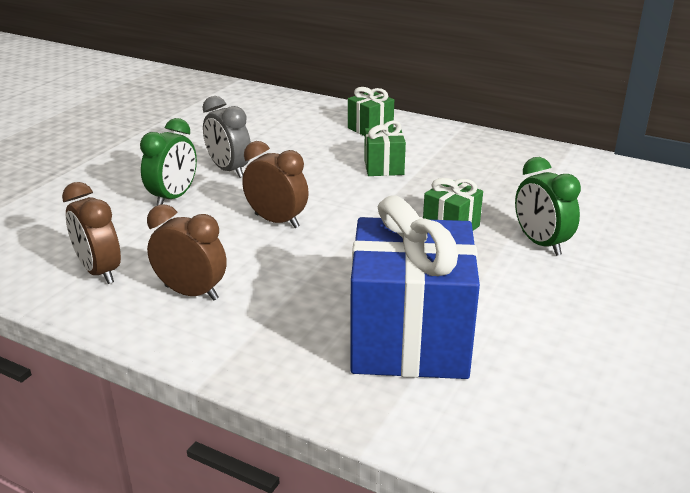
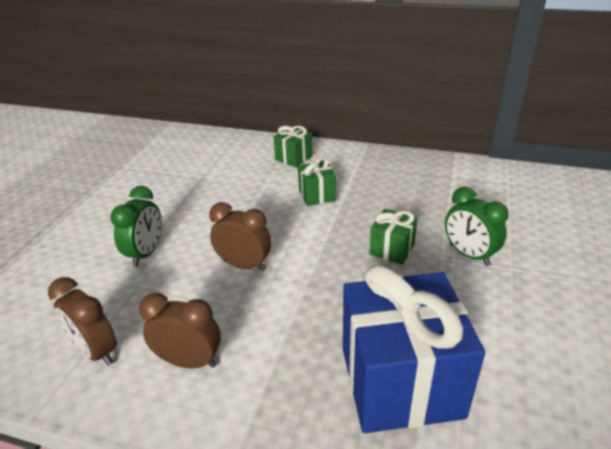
camera: 10 degrees left, 5 degrees up
grey clock [202,96,251,178] -> none

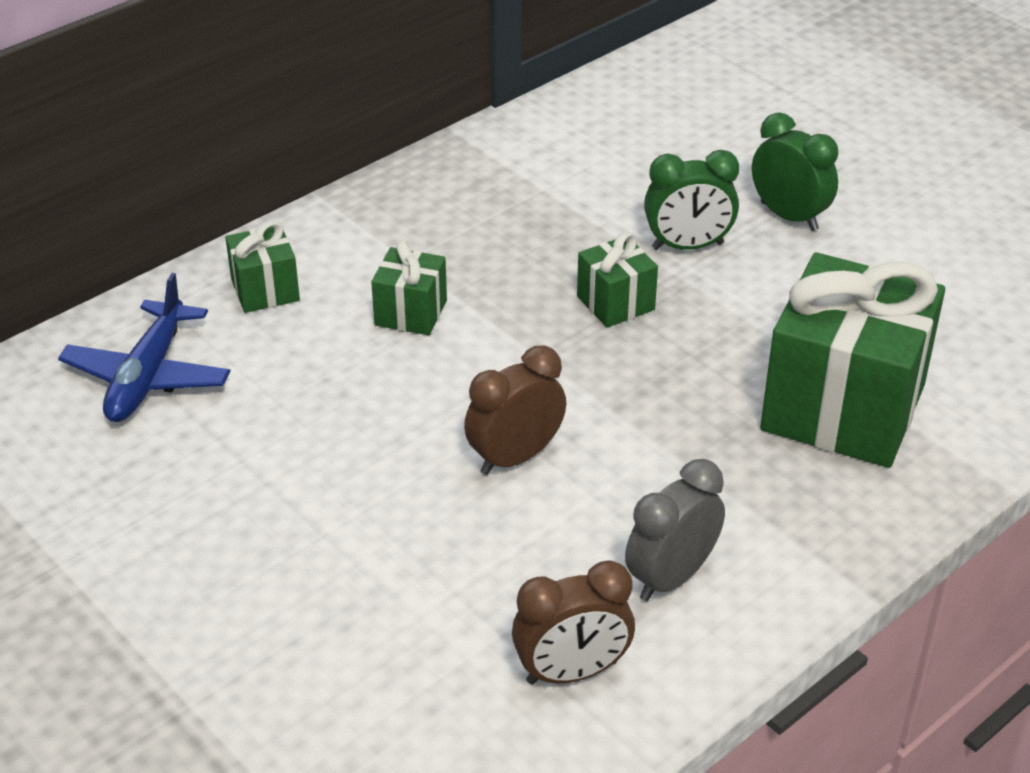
camera: 60 degrees left, 5 degrees up
green clock [110,186,162,267] -> green clock moved to [752,112,838,231]
brown clock [139,293,221,369] -> grey clock [625,459,725,601]
blue gift [343,265,485,433] -> green gift [760,252,945,468]
none -> blue plane [58,273,231,422]

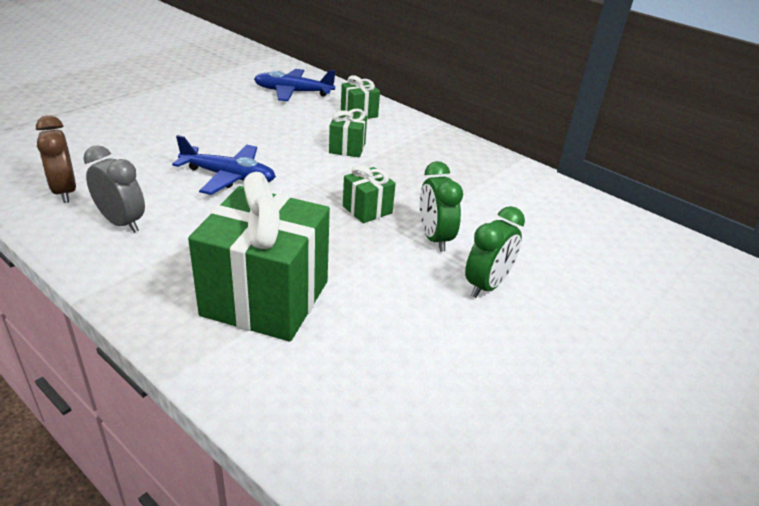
camera: 80 degrees right, 5 degrees down
brown clock [464,345,566,475] -> blue plane [172,135,276,195]

